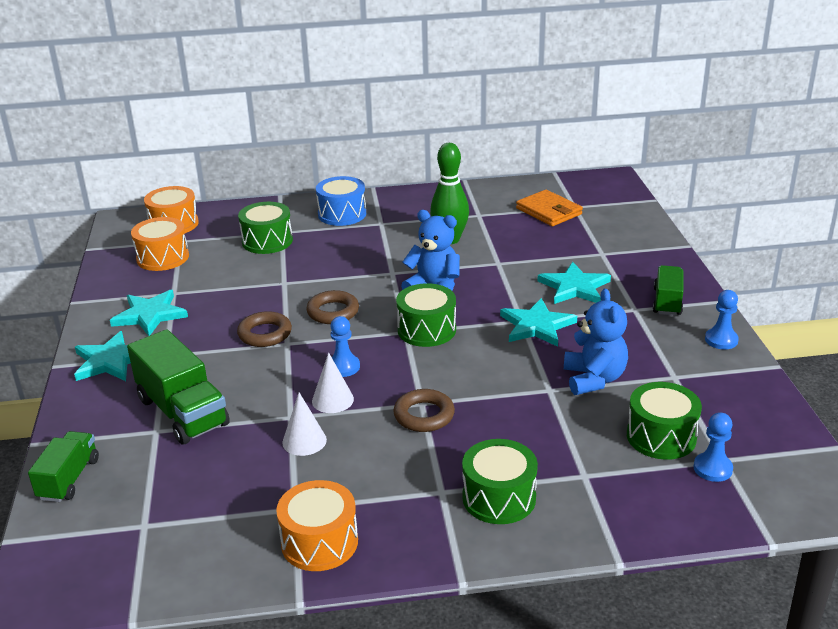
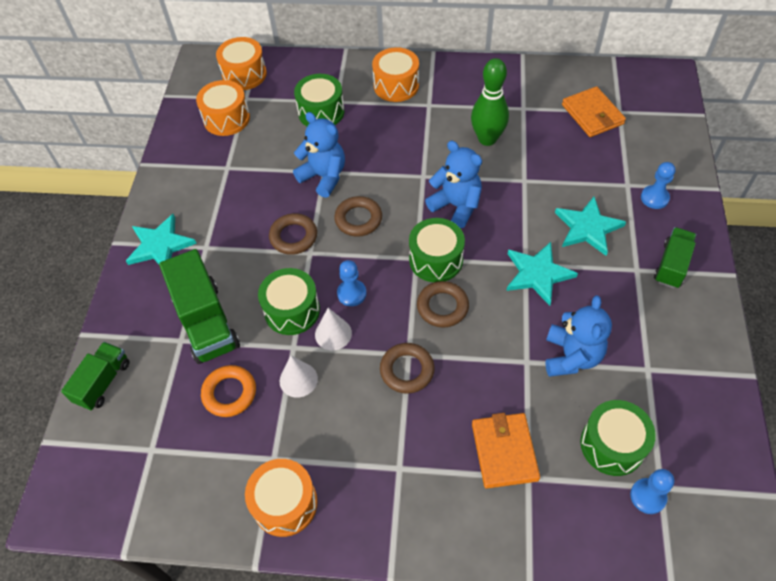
camera: 15 degrees right, 25 degrees up
turquoise star [110,290,188,336] -> none
blue drum [316,176,366,226] -> orange drum [372,47,419,102]
green drum [462,439,538,524] -> green drum moved to [258,268,320,335]
blue pawn [705,290,739,350] -> blue pawn moved to [641,162,675,209]
none -> orange ring [201,365,256,417]
none -> blue teddy bear [293,112,345,198]
none -> brown ring [417,281,469,328]
none -> orange wallet [472,413,540,489]

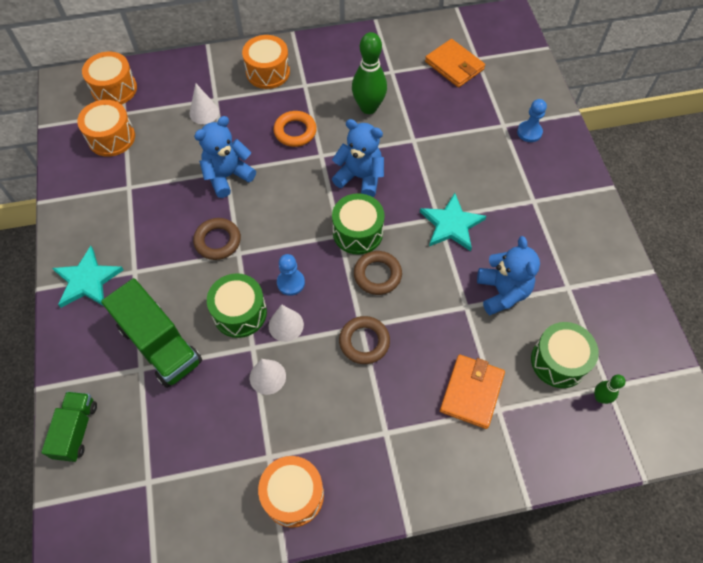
camera: 20 degrees left, 5 degrees up
orange ring [201,365,256,417] -> orange ring moved to [274,111,317,147]
blue teddy bear [293,112,345,198] -> blue teddy bear turned 60 degrees counterclockwise [194,116,256,198]
green drum [294,74,344,126] -> white cone [189,83,219,124]
brown ring [334,196,382,237] -> none
orange wallet [472,413,540,489] -> orange wallet turned 45 degrees clockwise [440,355,505,429]
turquoise star [555,197,626,256] -> none
blue pawn [630,469,674,514] -> green bowling pin [594,375,626,404]
green truck [654,227,696,289] -> none

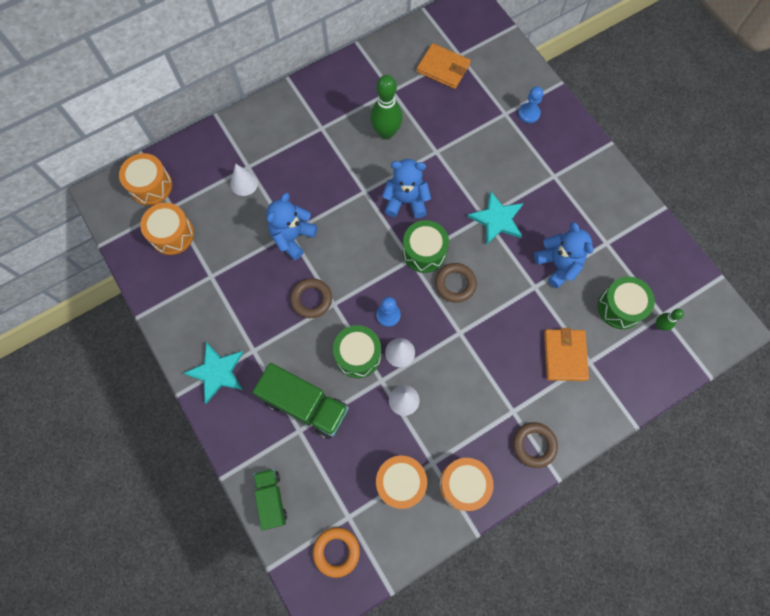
camera: 20 degrees left, 10 degrees up
orange drum [242,35,290,89] -> orange drum moved to [376,456,427,509]
orange ring [274,111,317,147] -> orange ring moved to [313,527,360,578]
brown ring [339,316,390,364] -> brown ring moved to [513,422,558,468]

